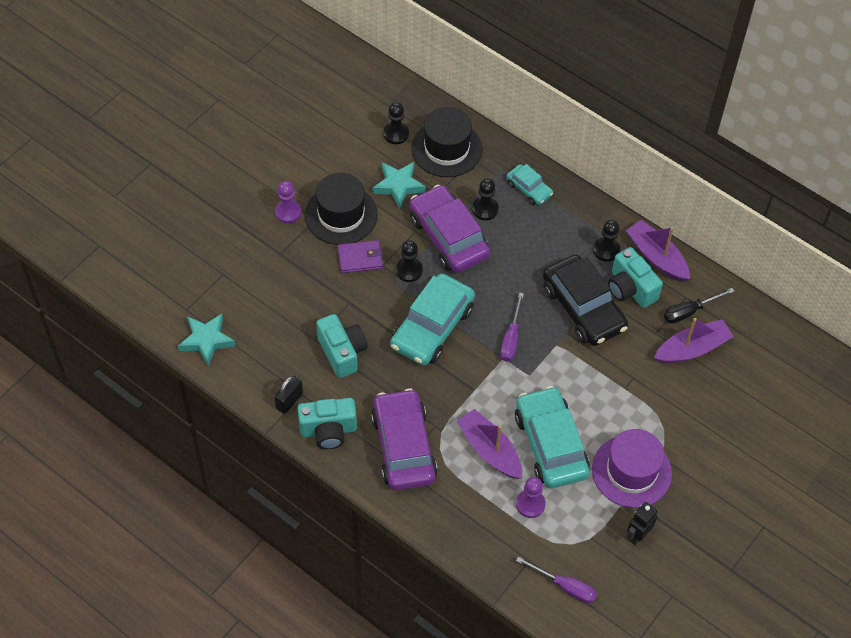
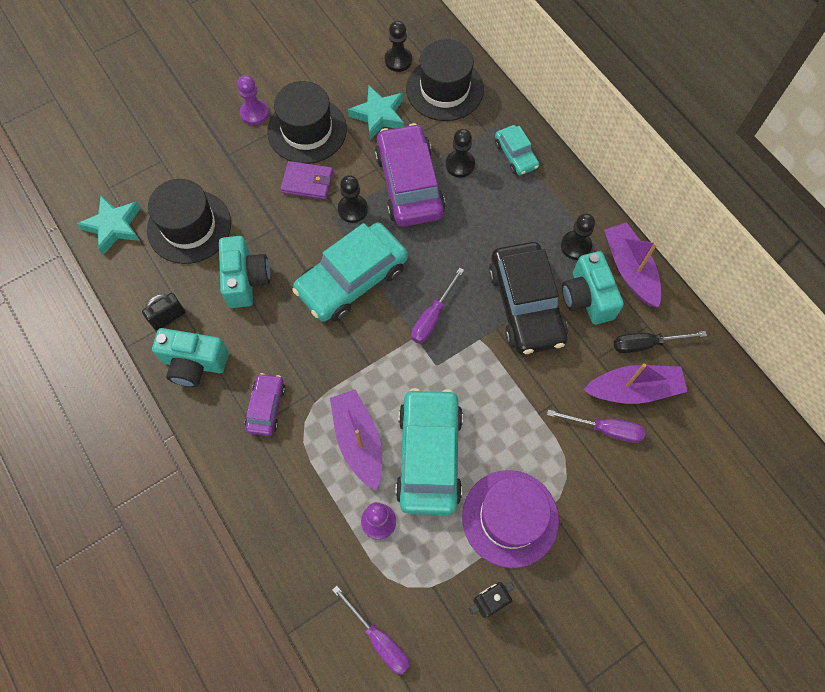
camera: 20 degrees right, 10 degrees up
purple car [371,388,437,490] -> purple car [245,373,285,436], size x0.51
none -> black hat [147,179,231,264]
none -> purple screwdriver [547,410,645,443]

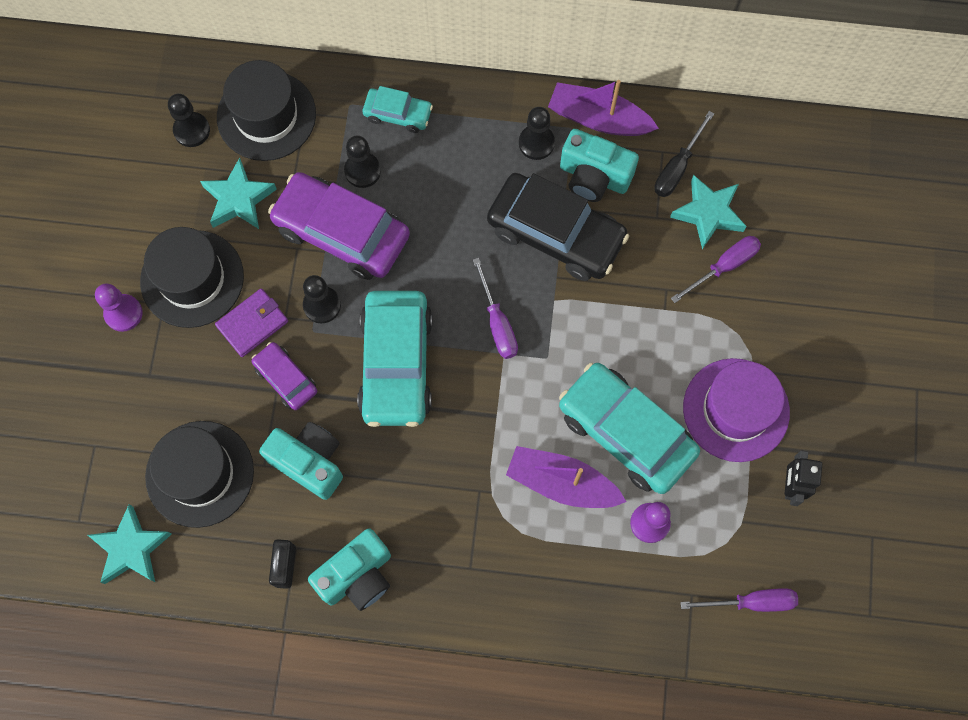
camera: 50 degrees left, 5 degrees up
purple car [245,373,285,436] -> purple car moved to [252,342,317,410]
purple boat [584,364,687,404] -> turquoise star [670,175,747,249]

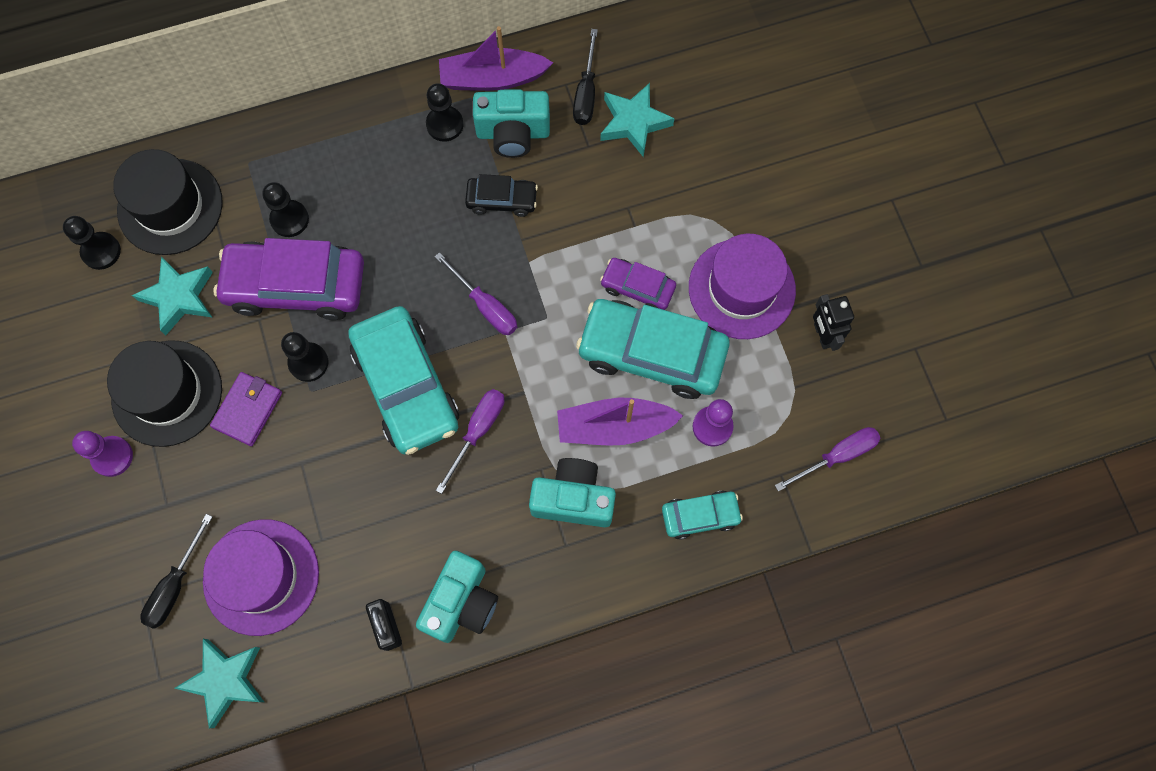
camera: 25 degrees left, 0 degrees up
black hat [145,421,254,528] -> purple hat [203,519,319,636]
purple car [252,342,317,410] -> purple car moved to [600,258,676,310]
turquoise camera [259,422,343,500] -> turquoise camera moved to [529,458,616,527]
turquoise car [363,86,433,133] -> turquoise car moved to [662,491,743,540]
black car [487,173,629,281] -> black car [465,174,538,217], size x0.51
purple screwdriver [671,236,761,303] -> purple screwdriver moved to [436,389,504,494]
none -> black screwdriver [140,514,212,629]

